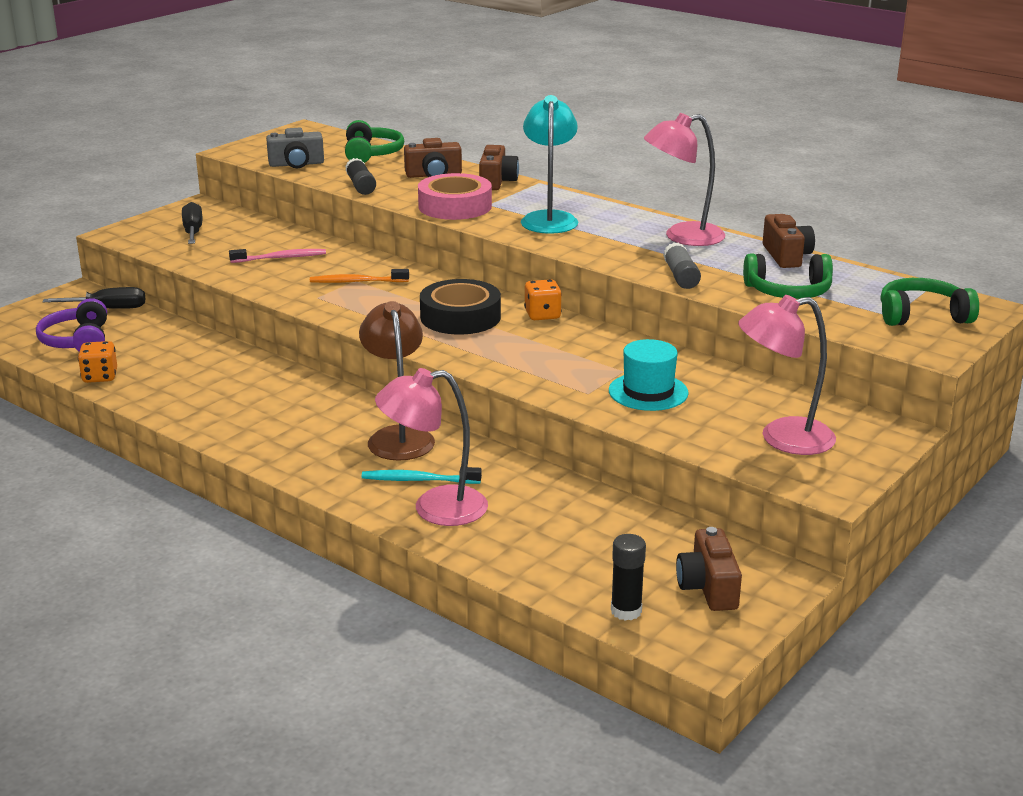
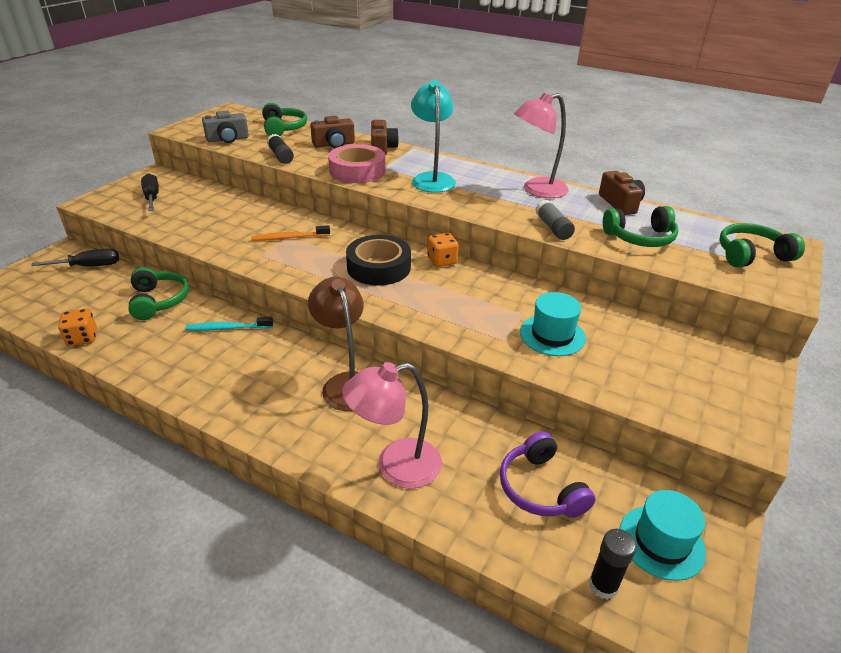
camera: 10 degrees left, 10 degrees up
purple headphones [36,298,107,352] -> purple headphones moved to [500,431,596,518]
pink toothbrush [229,249,326,263] -> none
turquoise toothbrush [362,467,482,484] -> turquoise toothbrush moved to [185,317,273,331]
brown camera [676,527,742,611] -> turquoise hat [620,490,706,581]
pink lamp [738,295,836,455] -> none
none -> green headphones [128,267,189,320]

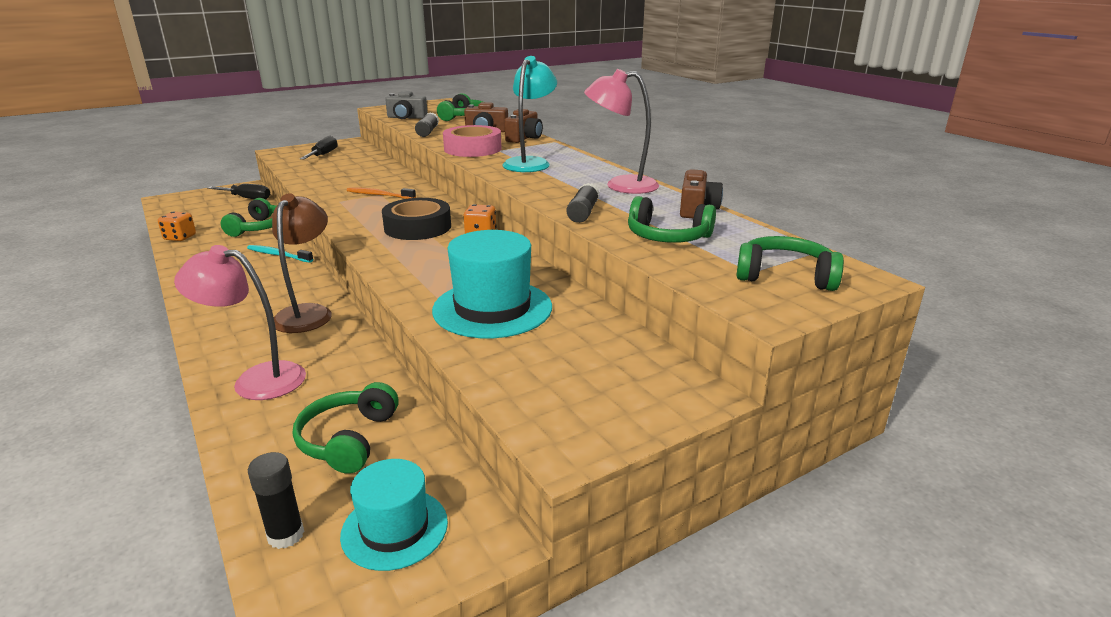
camera: 30 degrees right, 10 degrees down
purple headphones [500,431,596,518] -> green headphones [293,382,398,474]
turquoise hat [520,292,586,356] -> turquoise hat [432,230,552,338], size x1.57
grey glue stick [536,200,575,240] -> black glue stick [566,183,600,223]

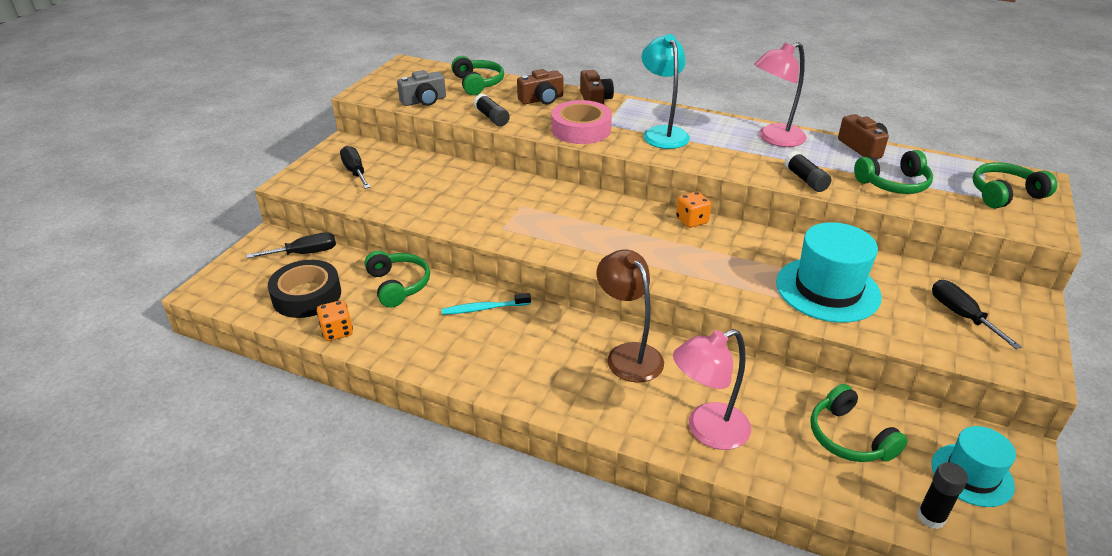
camera: 35 degrees left, 10 degrees up
orange toothbrush [346,187,416,199] -> none
black tape [382,198,451,240] -> black tape moved to [268,260,341,318]
none -> black screwdriver [932,280,1022,350]

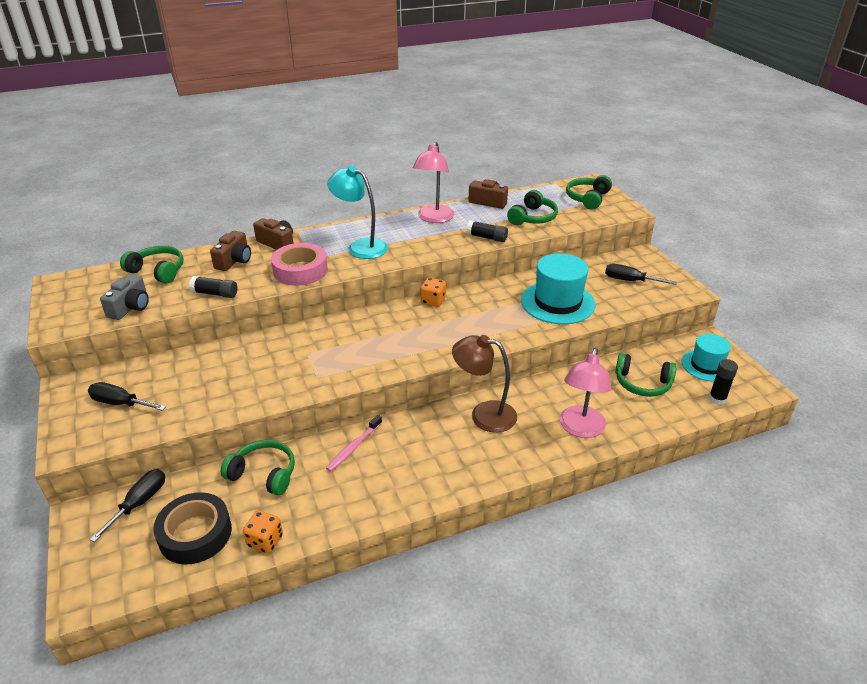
camera: 45 degrees left, 0 degrees up
turquoise toothbrush [442,293,531,315] -> pink toothbrush [326,415,382,472]

